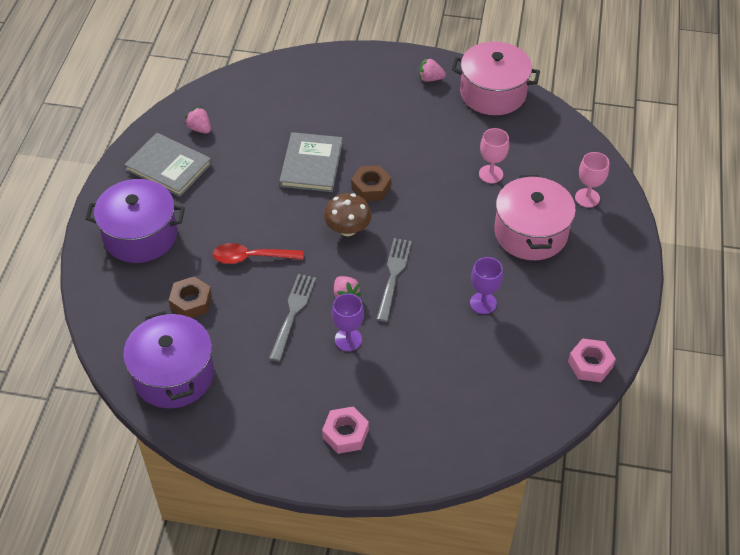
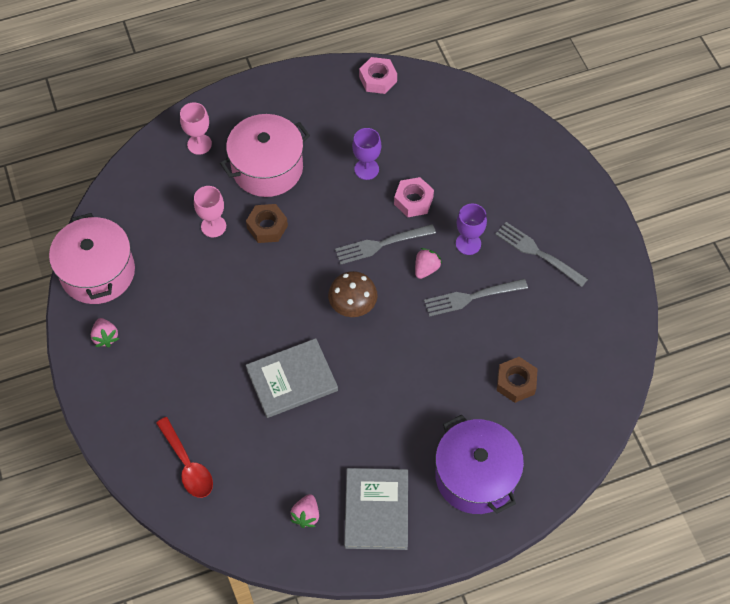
camera: 120 degrees left, 10 degrees up
purple pot [123,311,214,408] -> none
red spoon [213,243,303,264] -> red spoon moved to [156,417,213,498]
pink nut [322,407,369,454] -> pink nut moved to [394,177,434,217]
brown nut [351,165,391,201] -> brown nut moved to [246,204,288,243]
none -> grey fork [495,222,588,287]

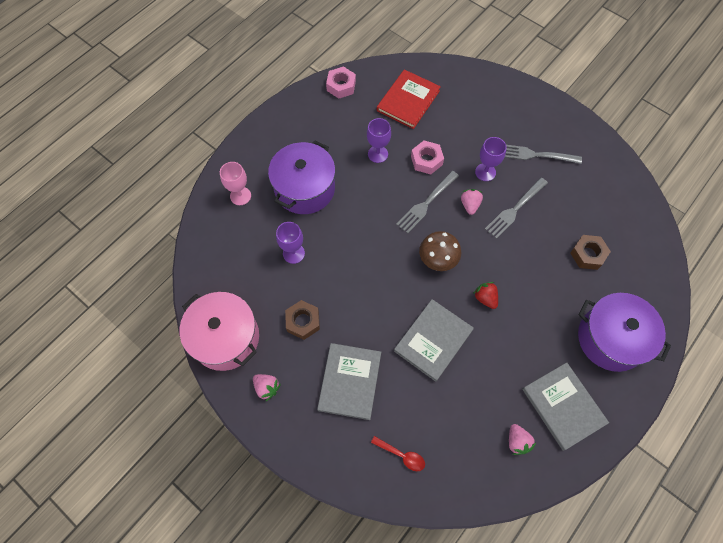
camera: 30 degrees left, 5 degrees up
red spoon [156,417,213,498] -> red spoon [371,436,425,471], size x0.66
pink goblet [194,186,226,237] -> purple goblet [276,222,305,264]
pink pot [220,114,310,197] -> purple pot [268,141,335,214]
brown nut [246,204,288,243] -> brown nut moved to [285,300,320,340]
none -> grey book [317,343,381,420]
none -> red book [377,69,441,129]
none -> red strawberry [473,282,498,309]

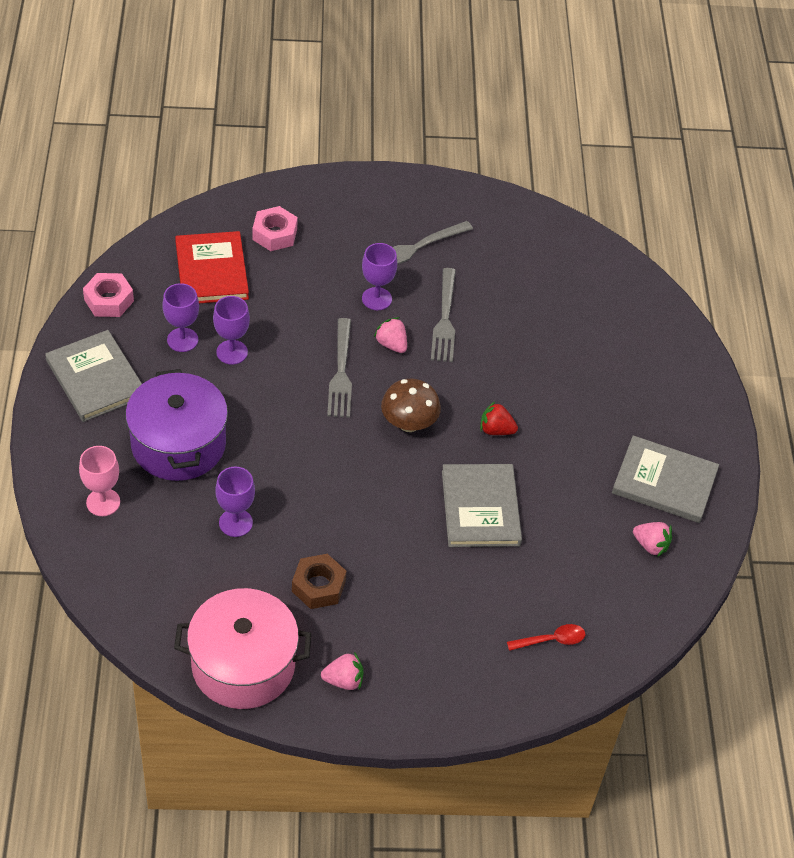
camera: 45 degrees left, 15 degrees down
grey book [317,343,381,420] -> grey book moved to [45,330,142,422]
pink nut [411,141,444,174] -> pink nut moved to [253,206,298,251]
brown nut [570,235,611,270] -> none
purple pot [578,293,671,372] -> none
none -> purple goblet [162,283,199,352]

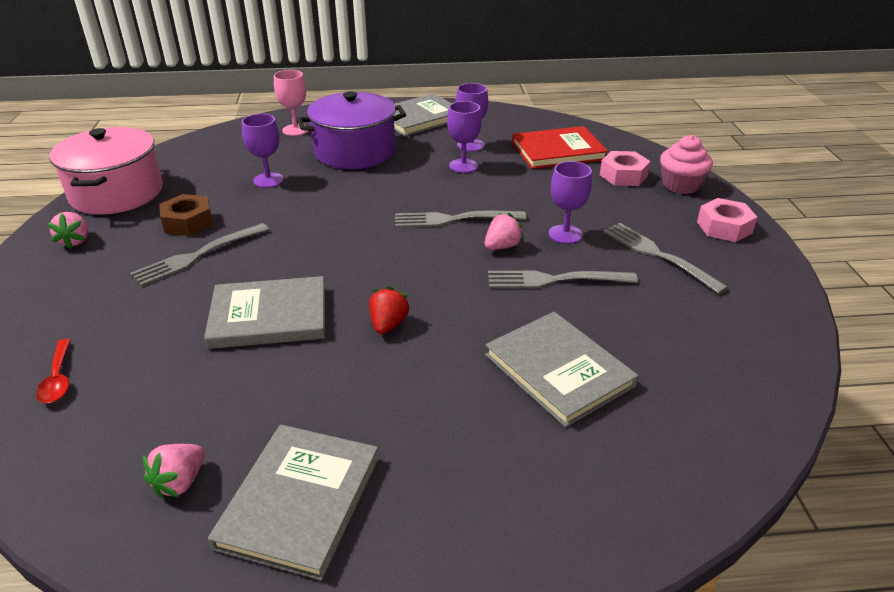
camera: 90 degrees right, 15 degrees down
pink nut [83,273,134,317] -> pink nut moved to [697,198,757,242]
brown mushroom [381,379,441,432] -> none
none -> grey fork [130,223,269,286]
none -> grey book [485,312,639,427]
none -> pink cupcake [660,135,713,194]

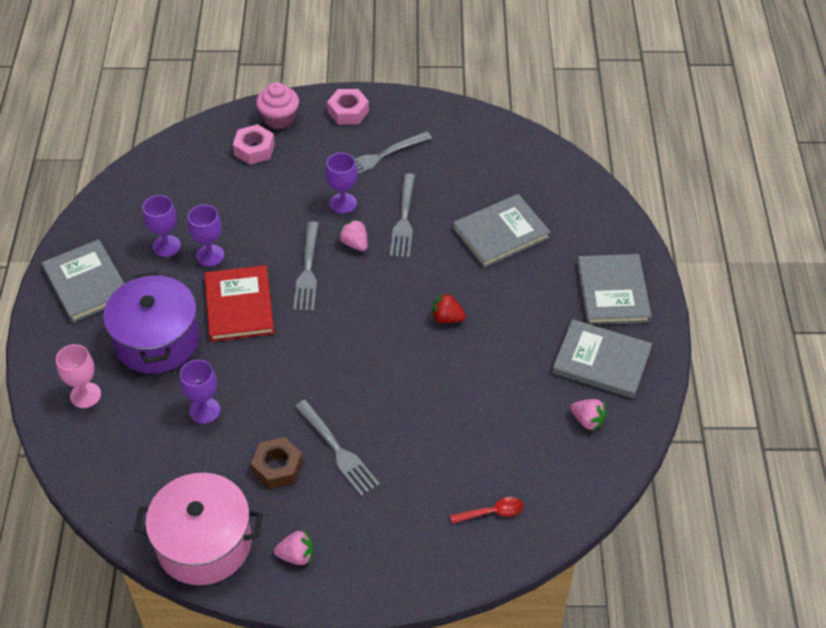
camera: 85 degrees left, 15 degrees up
grey book [204,276,325,349] -> grey book moved to [577,254,652,325]
red book [512,126,608,169] -> red book moved to [205,265,274,342]

